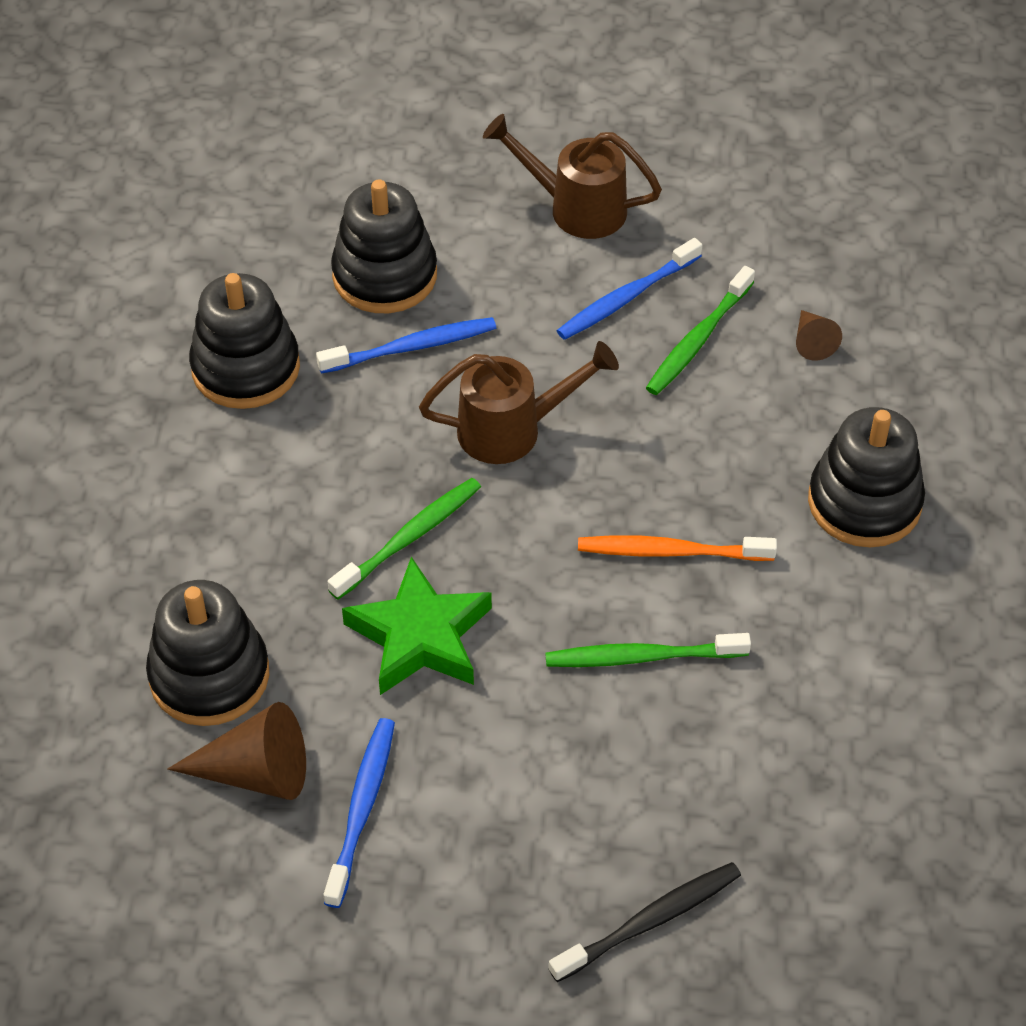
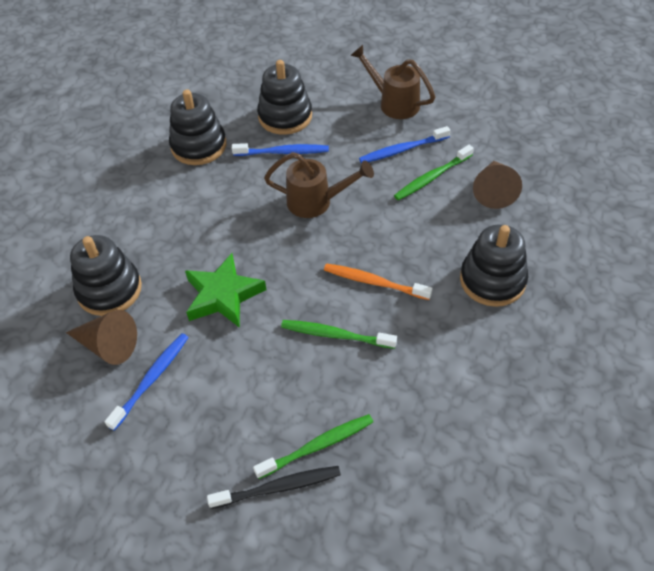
camera: 20 degrees right, 0 degrees up
green toothbrush [328,478,481,600] -> green toothbrush moved to [253,414,373,479]
brown cone [796,310,842,361] -> brown cone [473,161,522,209], size x1.78

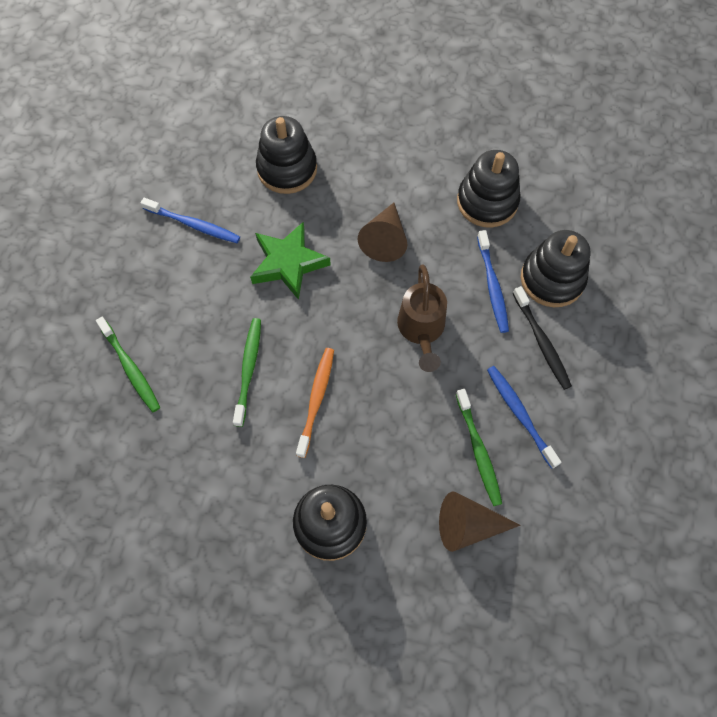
camera: 80 degrees right, 15 degrees up
brown cone [66,310,137,365] -> brown cone moved to [358,203,407,262]
black toothbrush [207,466,341,509] -> black toothbrush moved to [513,286,572,390]
brown watering can [350,45,435,119] -> none
green toothbrush [394,145,474,200] -> green toothbrush turned 150 degrees counterclockwise [456,389,502,506]

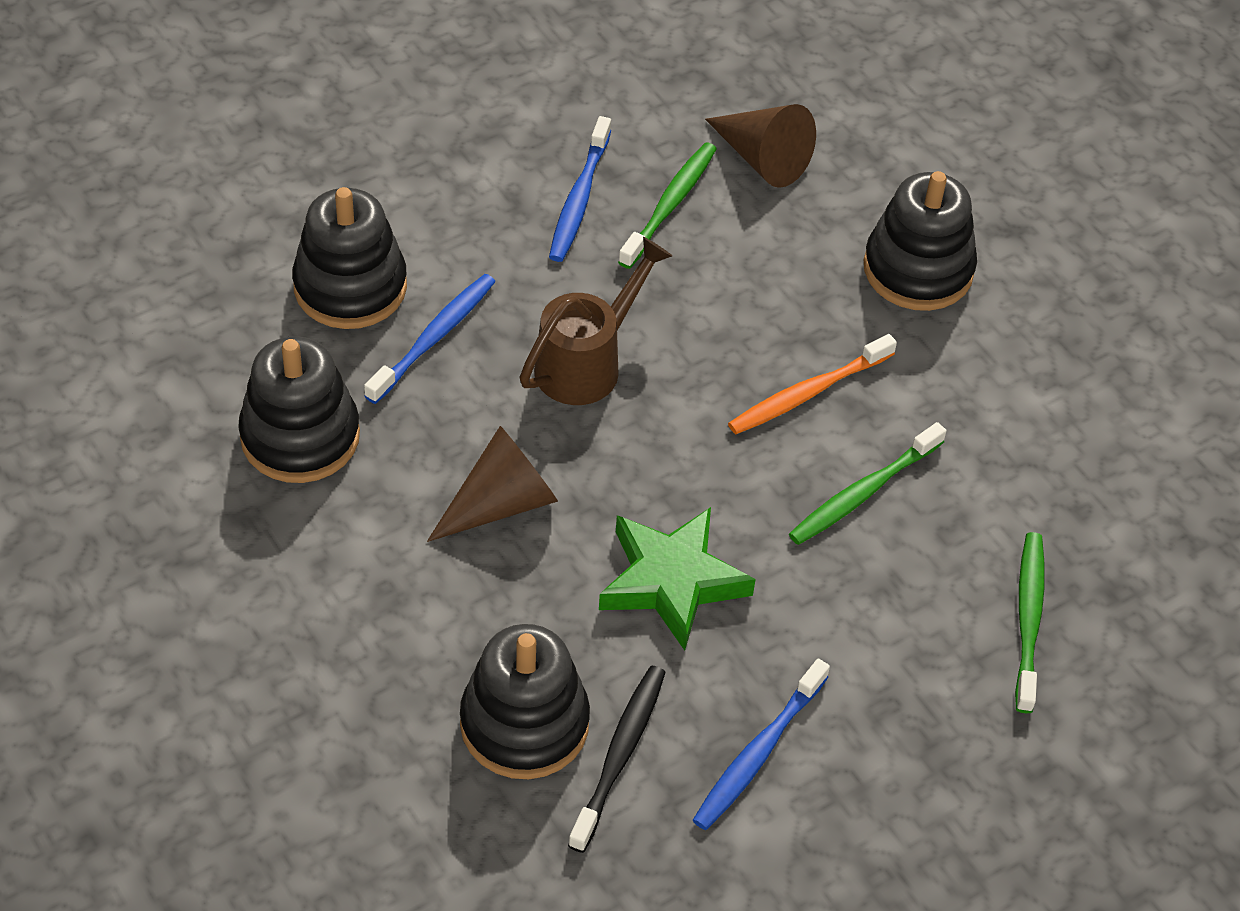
camera: 140 degrees left, 15 degrees down
blue toothbrush [141,198,240,243] -> blue toothbrush turned 120 degrees counterclockwise [693,659,830,830]
black toothbrush [513,286,572,390] -> black toothbrush moved to [568,666,666,853]

